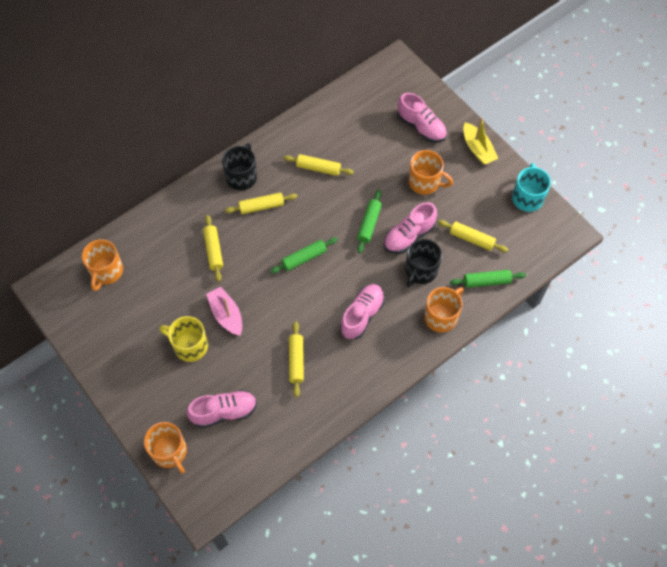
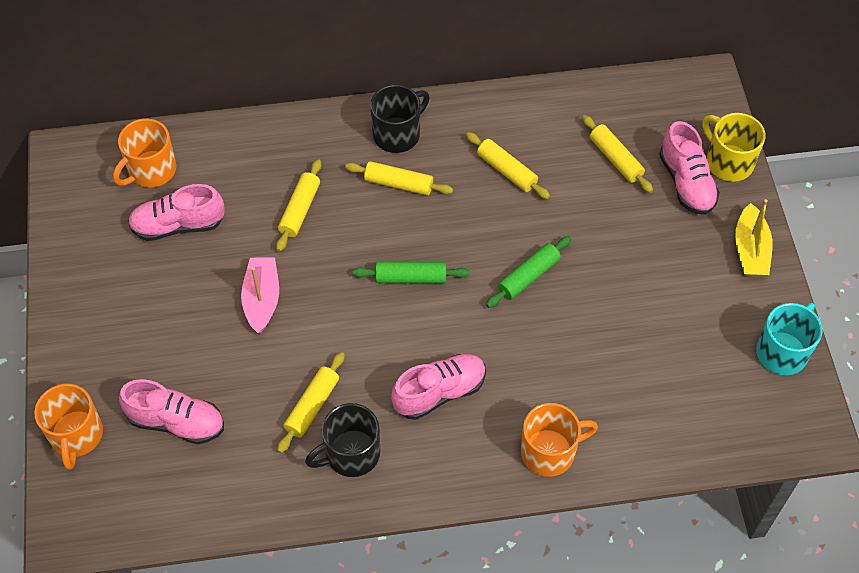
camera: 30 degrees right, 5 degrees down
yellow mug [160,316,208,362] -> yellow mug moved to [703,113,766,182]
pink shoe [384,202,437,254] -> pink shoe moved to [128,184,225,241]
black mug [405,239,442,287] -> black mug moved to [305,403,380,477]
orange mug [408,150,453,195] -> none
yellow rolling pin [438,220,508,252] -> yellow rolling pin moved to [582,115,653,193]
green rolling pin [450,270,526,288] -> none

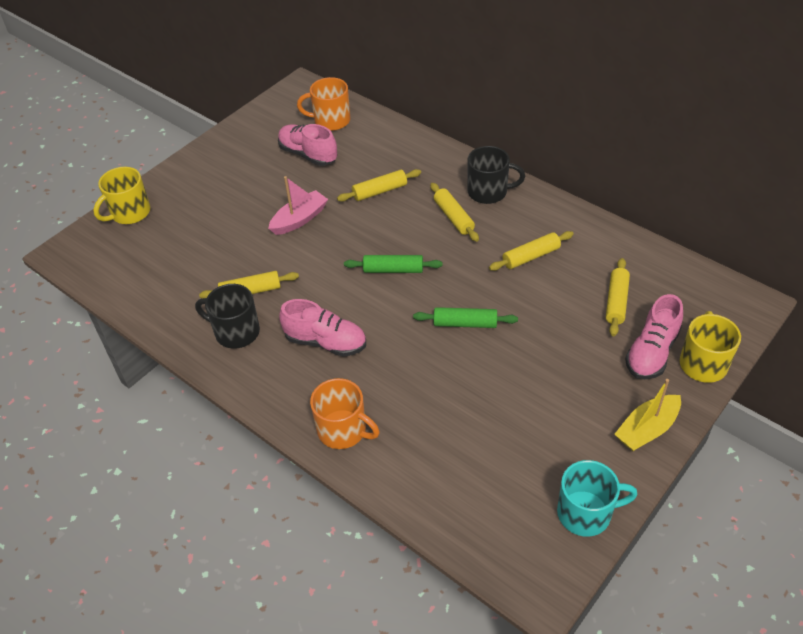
camera: 50 degrees right, 10 degrees down
orange mug [34,384,103,470] -> yellow mug [93,167,151,224]
pink shoe [119,379,224,444] -> none
green rolling pin [353,262,469,283] -> green rolling pin turned 45 degrees counterclockwise [344,255,443,273]
yellow rolling pin [466,132,550,199] -> yellow rolling pin turned 60 degrees clockwise [489,231,574,271]

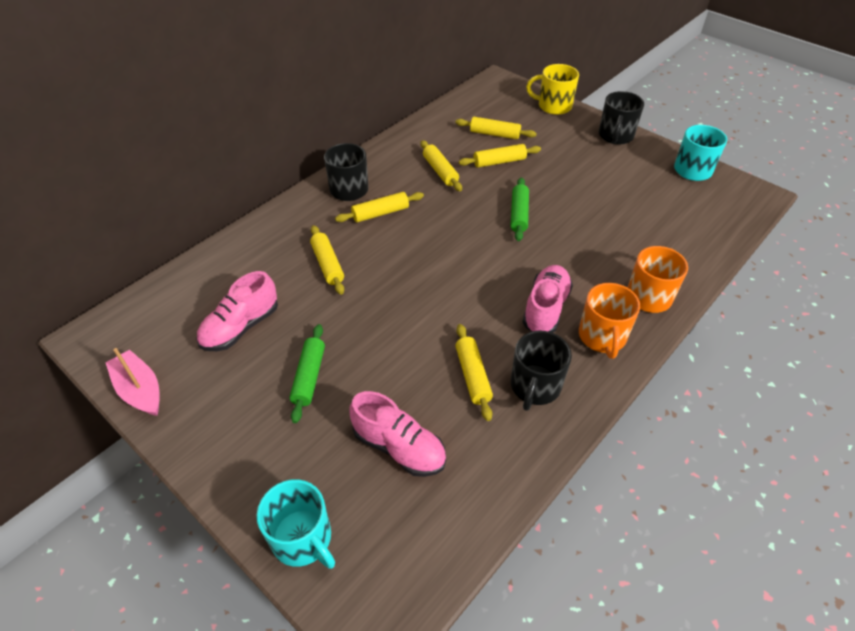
camera: 90 degrees left, 0 degrees up
yellow mug [93,167,151,224] -> turquoise mug [257,479,335,569]
pink boat [268,176,328,235] -> pink boat moved to [106,348,160,416]
orange mug [297,77,350,131] -> orange mug moved to [579,283,640,359]
green rolling pin [344,255,443,273] -> green rolling pin moved to [290,324,325,423]
yellow boat [614,379,681,451] -> black mug [599,91,644,145]
pink shoe [625,294,683,379] -> pink shoe moved to [349,391,446,477]
none -> yellow rolling pin [459,144,541,168]

